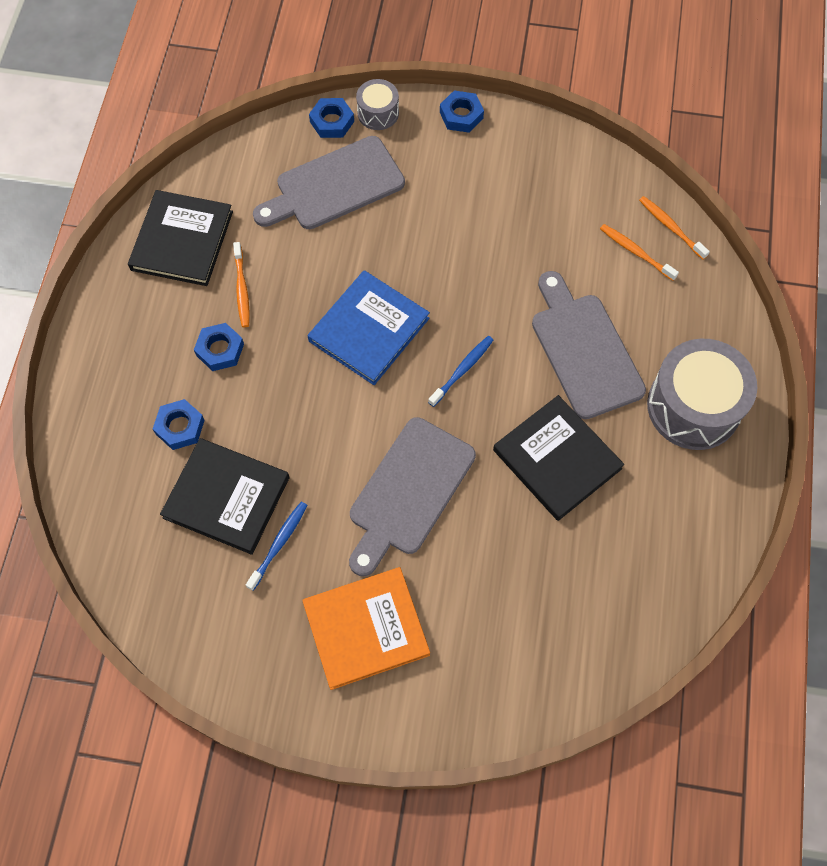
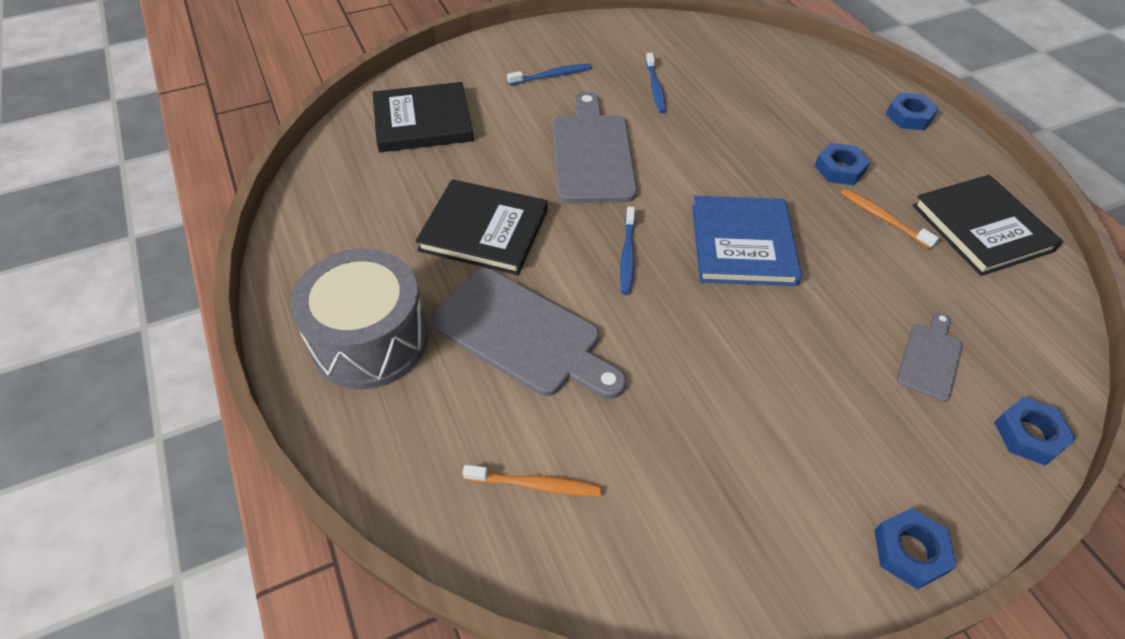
camera: 145 degrees right, 15 degrees down
blue nut [153,399,205,450] -> blue nut moved to [885,92,939,131]
black book [160,438,290,555] -> black book moved to [373,82,473,152]
grey cutting board [253,136,405,229] -> grey cutting board [897,312,963,402], size x0.52
orange book [302,567,430,690] -> blue toothbrush [507,64,591,85]
grey drum [356,79,399,130] -> none
orange toothbrush [639,196,710,259] -> none

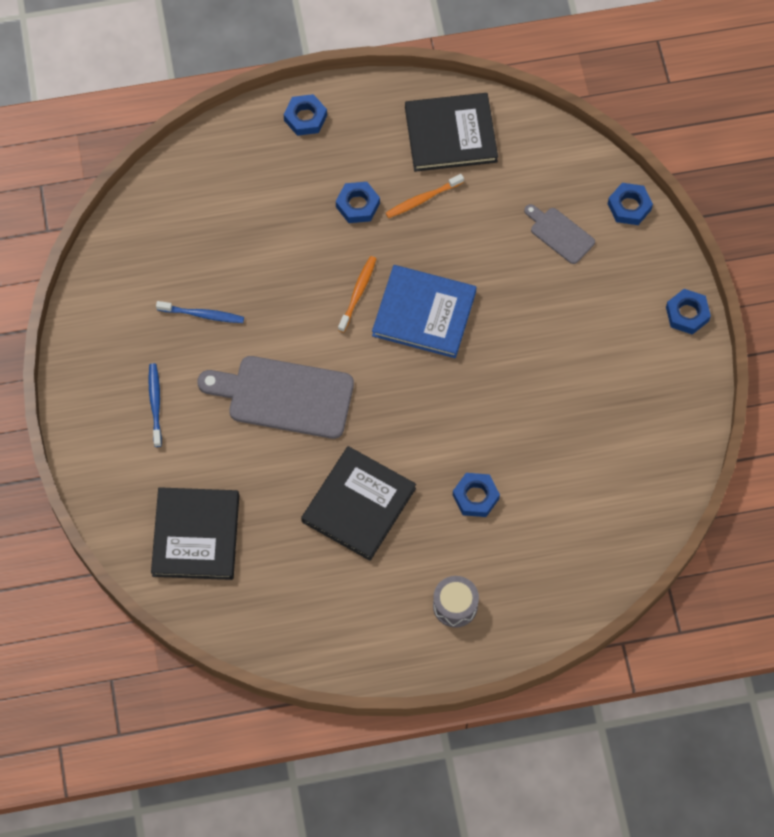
camera: 75 degrees left, 15 degrees up
grey drum [290,249,428,389] -> grey drum [433,576,479,628], size x0.50
grey cutting board [430,268,626,399] -> blue nut [453,473,500,517]
orange toothbrush [463,465,602,496] -> orange toothbrush moved to [338,256,376,333]
blue toothbrush [620,206,635,295] -> none

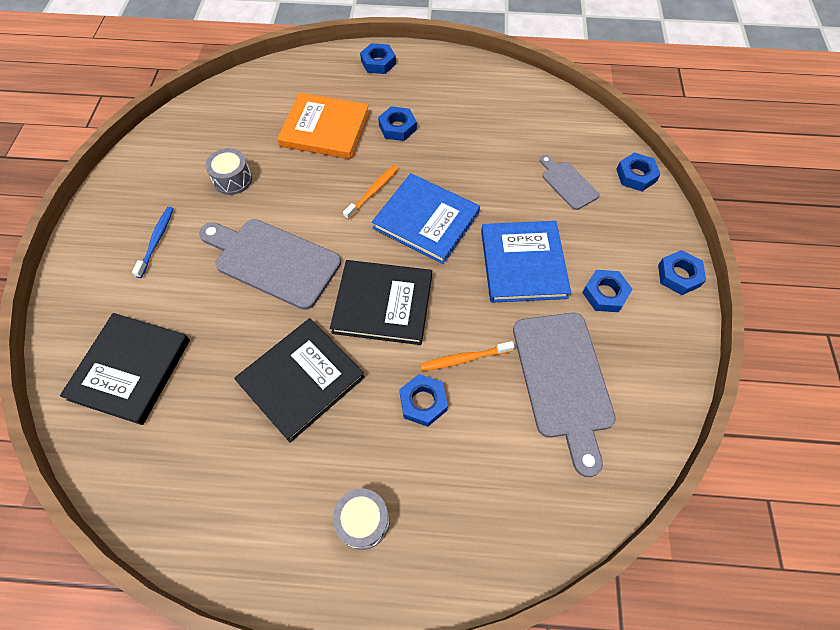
camera: 15 degrees right, 5 degrees down
blue toothbrush [156,301,244,323] -> grey drum [205,148,252,195]
orange toothbrush [386,174,464,218] -> orange toothbrush moved to [420,341,515,371]
black book [405,93,498,172] -> black book moved to [330,260,432,345]
none -> orange book [277,93,369,159]
none -> blue book [481,221,571,303]
none -> grey cutting board [513,313,616,477]
none -> blue nut [582,270,633,312]

